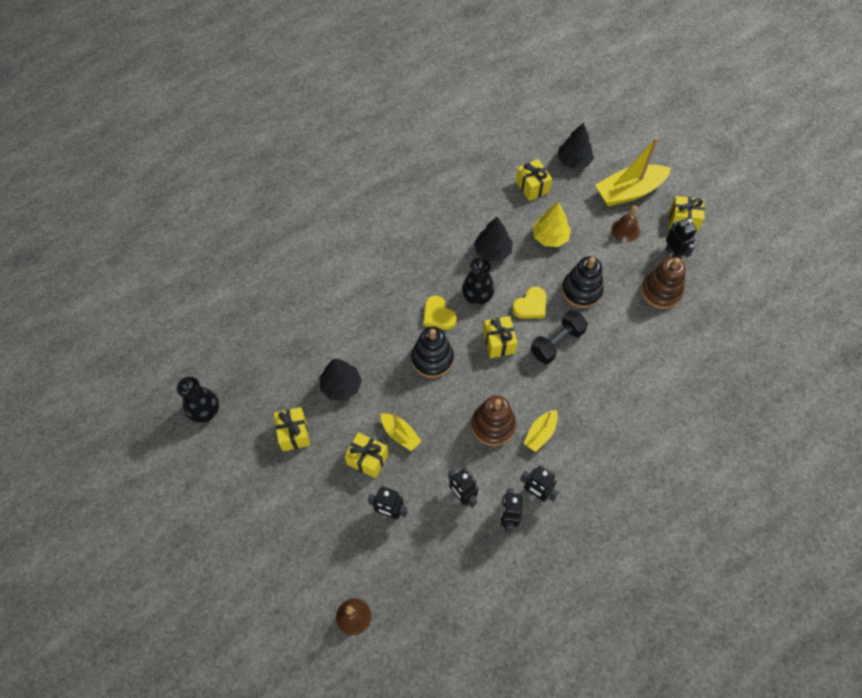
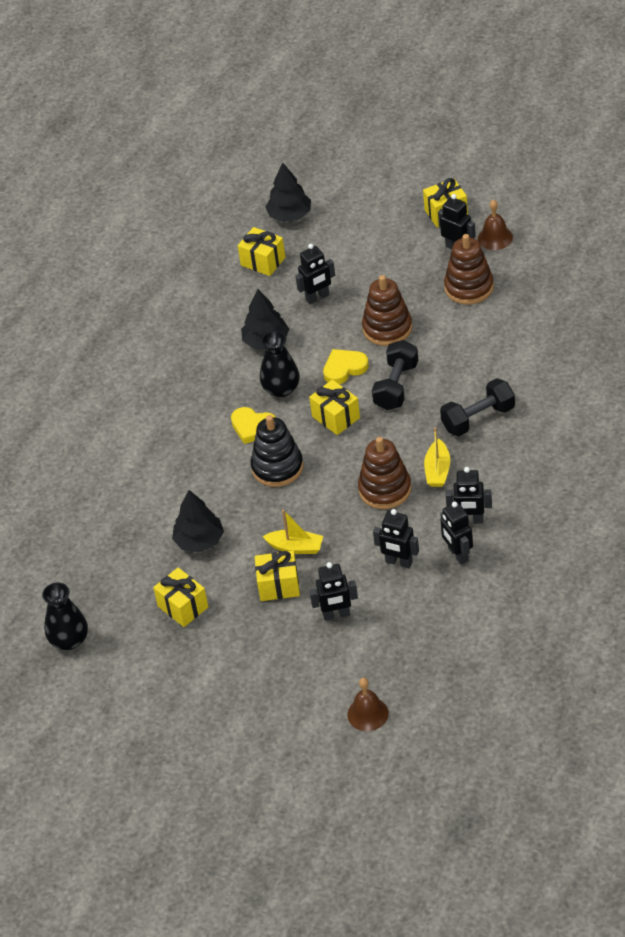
camera: 25 degrees left, 15 degrees down
yellow heart [512,287,546,319] -> yellow heart turned 135 degrees counterclockwise [323,349,369,384]
yellow tree [533,202,571,247] -> black robot [295,244,335,304]
black stacking toy [562,256,604,308] -> brown stacking toy [362,275,412,346]
yellow boat [595,137,671,206] -> none
brown bell [611,205,640,242] -> brown bell moved to [478,200,513,250]
none -> black dumbbell [440,378,515,436]

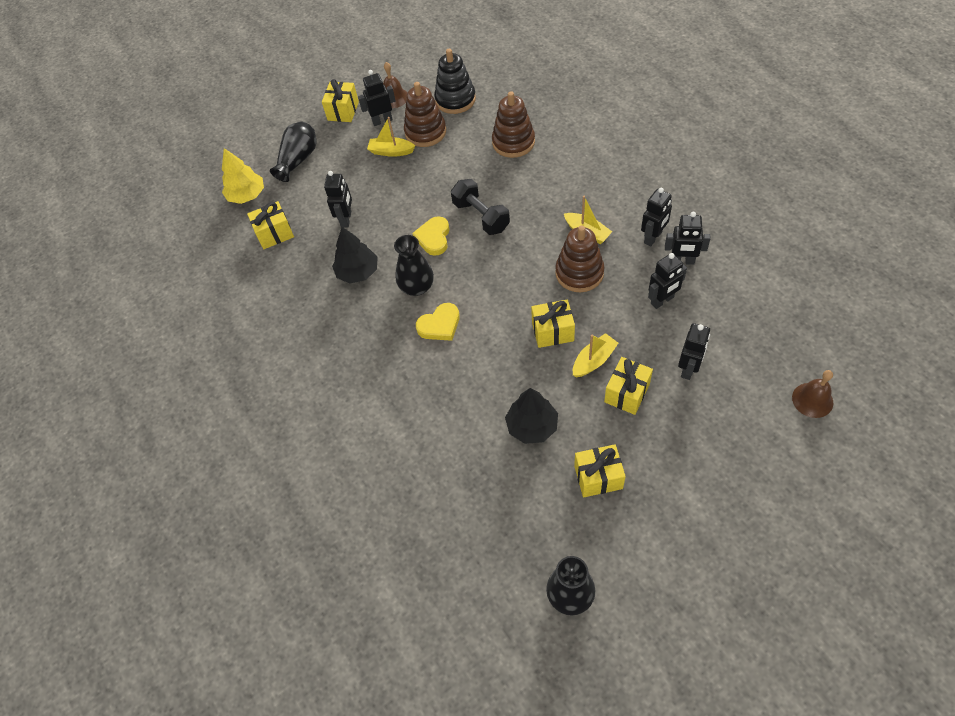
camera: 55 degrees left, 10 degrees up
black stacking toy [251,415,303,487] -> black stacking toy moved to [434,49,476,114]
black tree [265,162,311,222] -> yellow tree [222,148,264,204]
yellow gift [309,380,360,435] -> yellow gift moved to [531,299,575,348]
brown stacking toy [362,275,412,346] -> brown stacking toy moved to [492,91,535,158]
black dumbbell [440,378,515,436] -> none
none -> black vase [270,122,317,182]
none -> yellow boat [367,117,415,157]

